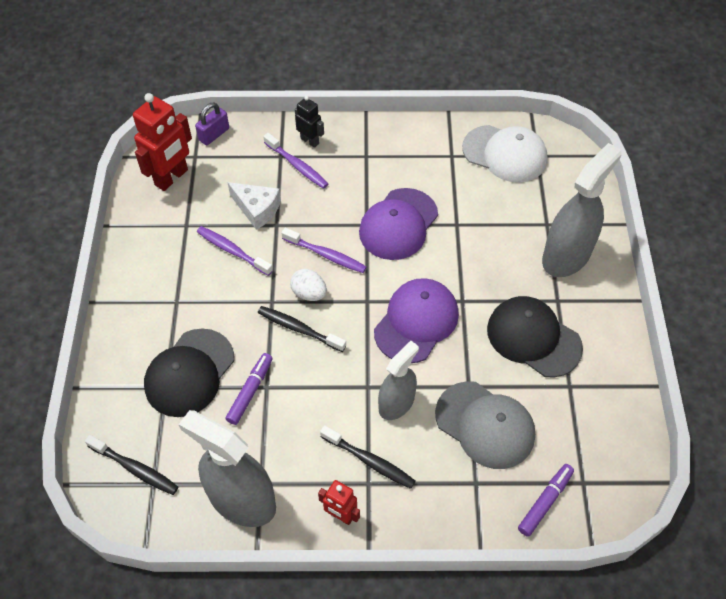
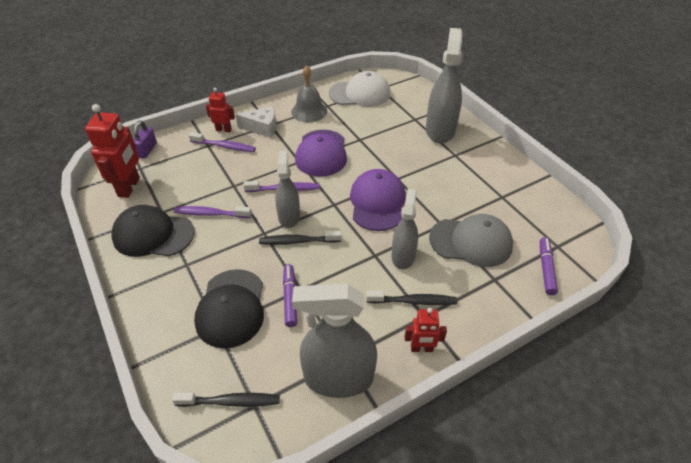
camera: 30 degrees left, 10 degrees down
white cheese [227,182,281,230] -> white cheese moved to [235,106,276,137]
white egg [290,269,327,301] -> grey spray bottle [275,151,300,228]
black robot [295,96,324,148] -> red robot [206,88,235,132]
black cap [487,296,583,378] -> black cap moved to [111,205,195,257]
none -> grey bell [291,65,327,122]

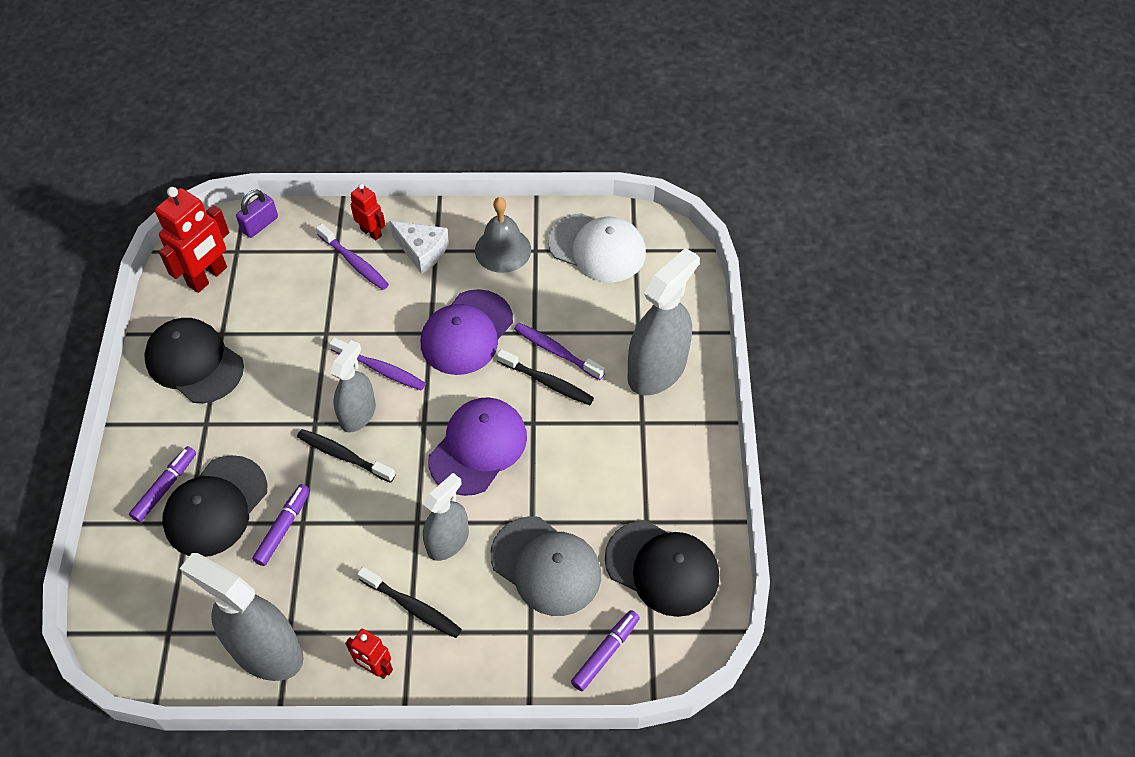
camera: 30 degrees right, 10 degrees up
black toothbrush [172,392,280,407] -> black toothbrush moved to [497,349,594,405]
purple toothbrush [174,206,252,218] -> purple toothbrush moved to [514,323,605,380]
none -> purple marker [129,446,196,522]
none -> black cap [605,520,719,617]

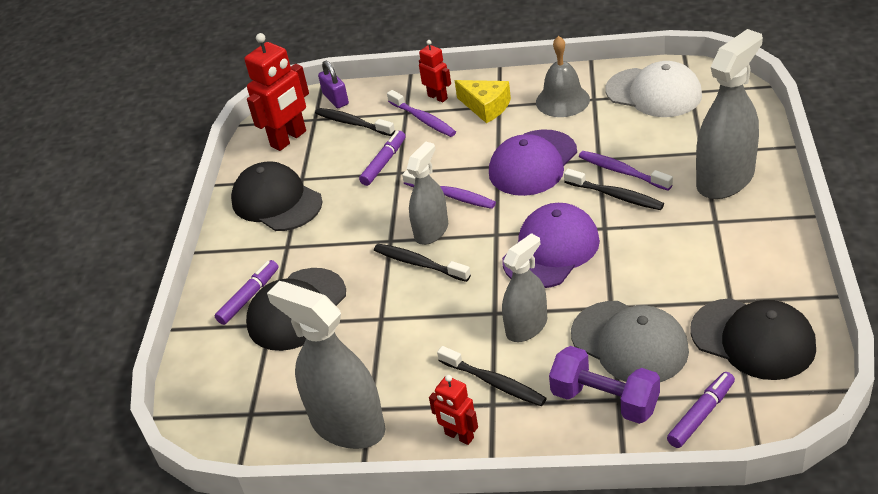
camera: 10 degrees right, 15 degrees down
purple padlock [236,189,278,238] -> purple padlock turned 75 degrees counterclockwise [318,61,349,108]
purple marker [252,484,310,566] -> purple marker moved to [359,131,406,186]
white cheese [389,221,449,274] -> yellow cheese [455,80,511,123]
none -> black toothbrush [315,108,395,136]
none -> purple dumbbell [549,346,660,424]

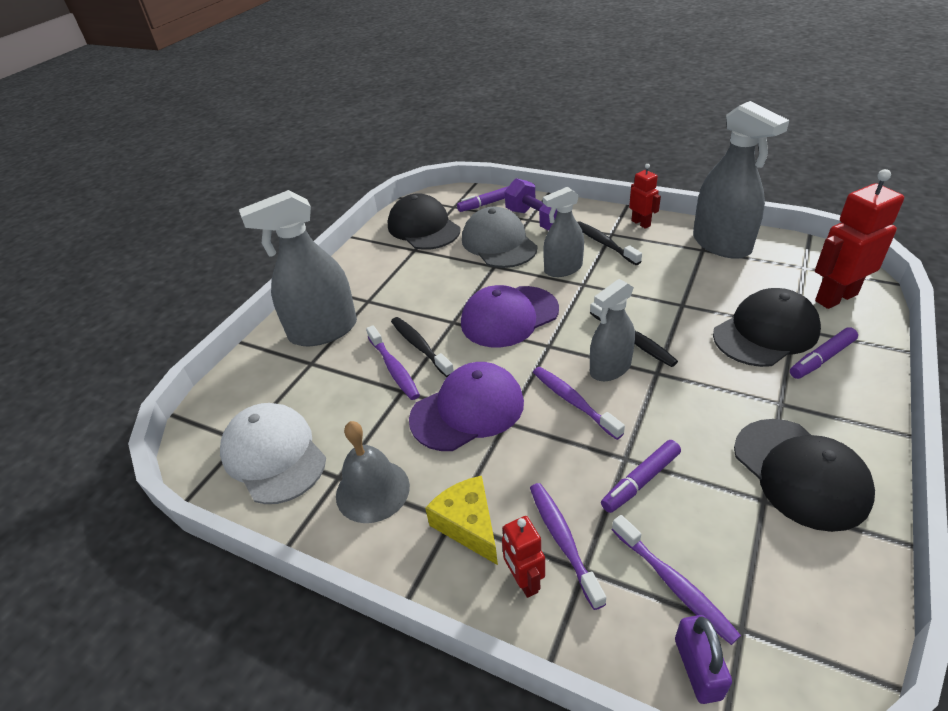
camera: 160 degrees left, 0 degrees up
red robot [244,33,309,151] -> red robot moved to [815,169,904,309]
black toothbrush [315,108,395,136] -> purple toothbrush [612,515,741,645]

